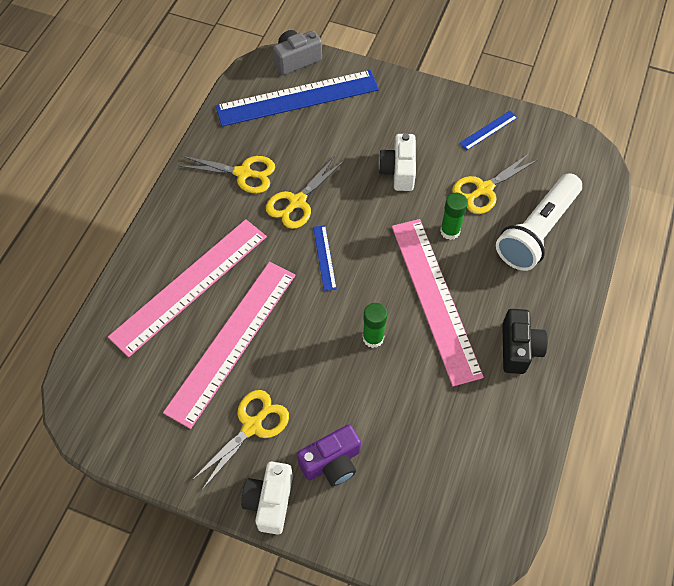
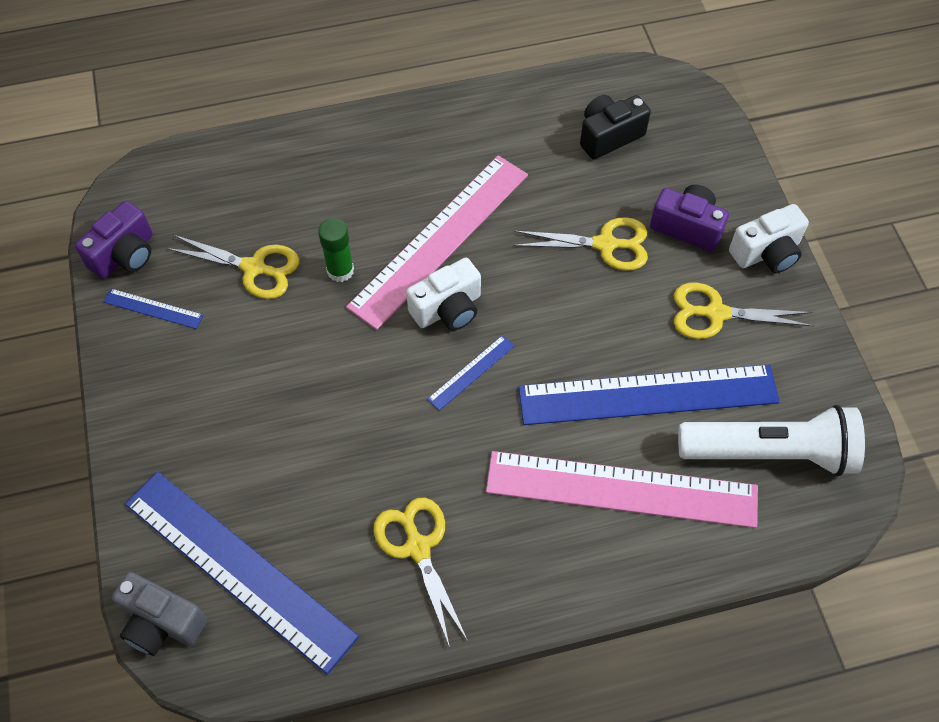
camera: 125 degrees left, 0 degrees up
pink ruler [163,262,295,429] -> blue ruler [518,364,780,425]
yellow scissors [266,156,344,229] -> yellow scissors moved to [514,217,648,271]
green glue stick [363,303,387,348] -> none
white camera [378,133,416,191] -> white camera moved to [406,258,481,330]
white flashlight [496,173,582,271] -> white flashlight moved to [678,405,865,476]
black camera [502,309,548,374] -> black camera moved to [580,95,651,160]
none -> purple camera [75,201,153,279]

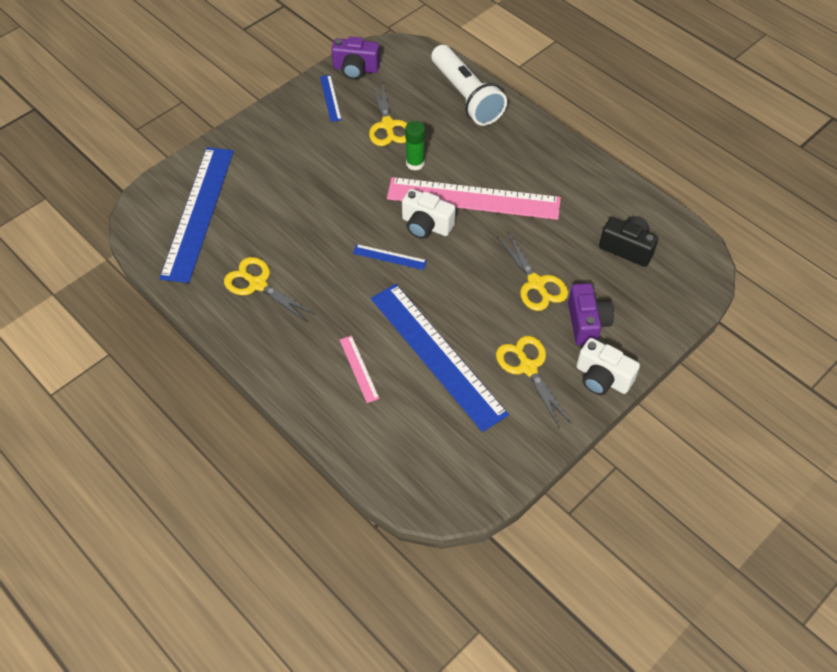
camera: 60 degrees right, 5 degrees down
grey camera [112,572,207,656] -> none
yellow scissors [373,498,468,648] -> yellow scissors turned 90 degrees counterclockwise [224,257,316,322]
pink ruler [486,451,758,528] -> pink ruler [340,336,380,403], size x0.41
white flashlight [678,405,865,476] -> white flashlight moved to [431,45,507,126]

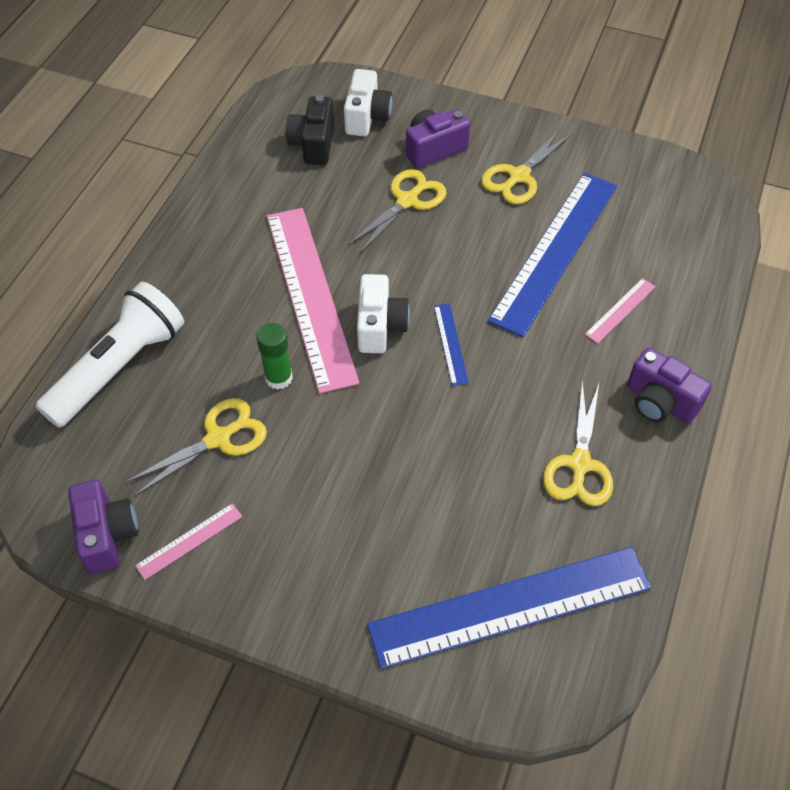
camera: 115 degrees left, 0 degrees up
blue ruler [320,75,342,122] -> pink ruler [135,503,242,580]
white camera [576,338,640,395] -> white camera moved to [344,69,392,136]
none -> purple camera [627,348,712,423]

